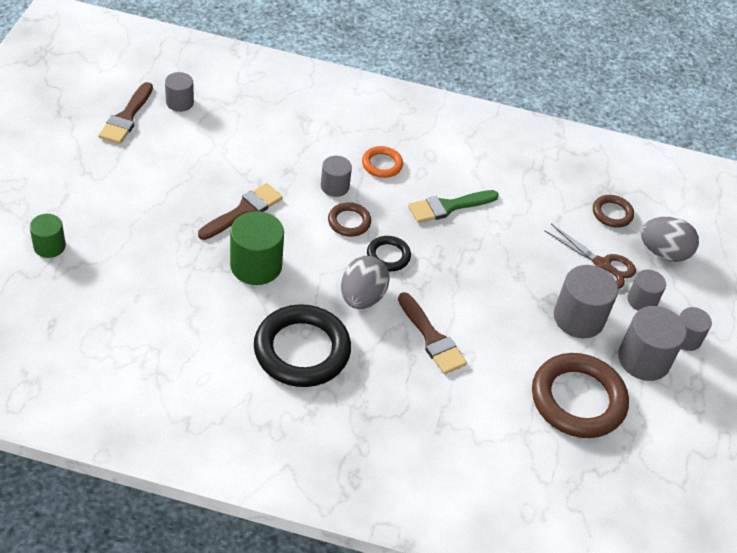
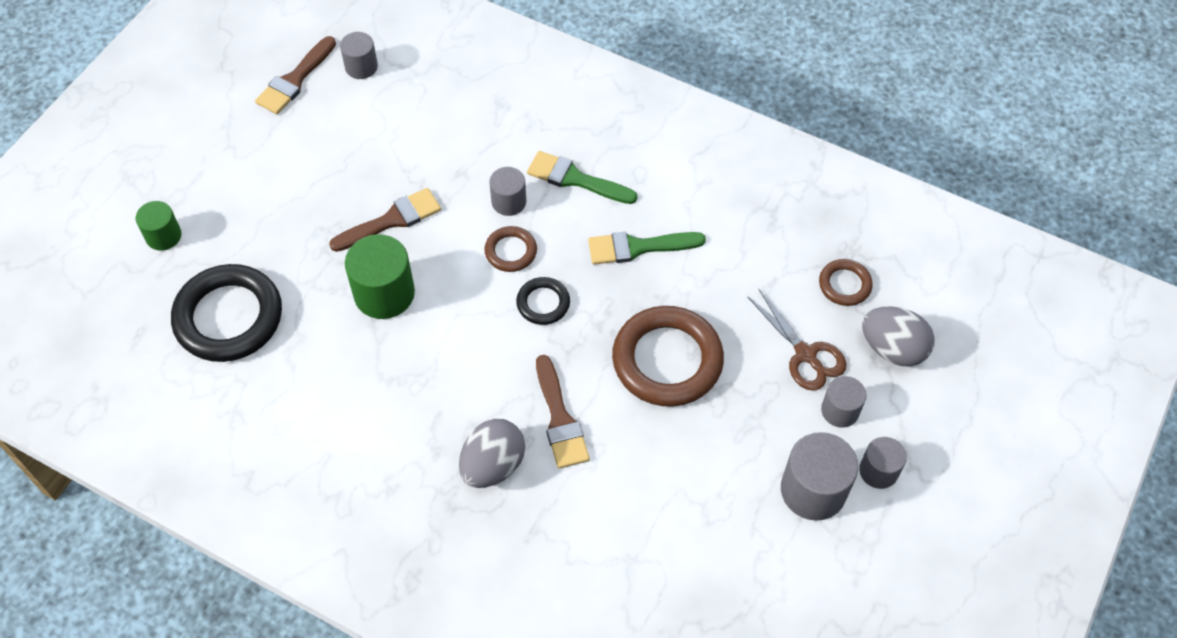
camera: 20 degrees right, 10 degrees up
black ring [254,304,351,387] -> black ring moved to [171,264,282,362]
grey egg [341,256,390,309] -> grey egg moved to [459,419,525,488]
orange ring [362,146,403,178] -> green brush [527,151,638,204]
brown ring [532,353,629,438] -> brown ring moved to [612,306,724,407]
grey cylinder [554,265,618,338] -> none

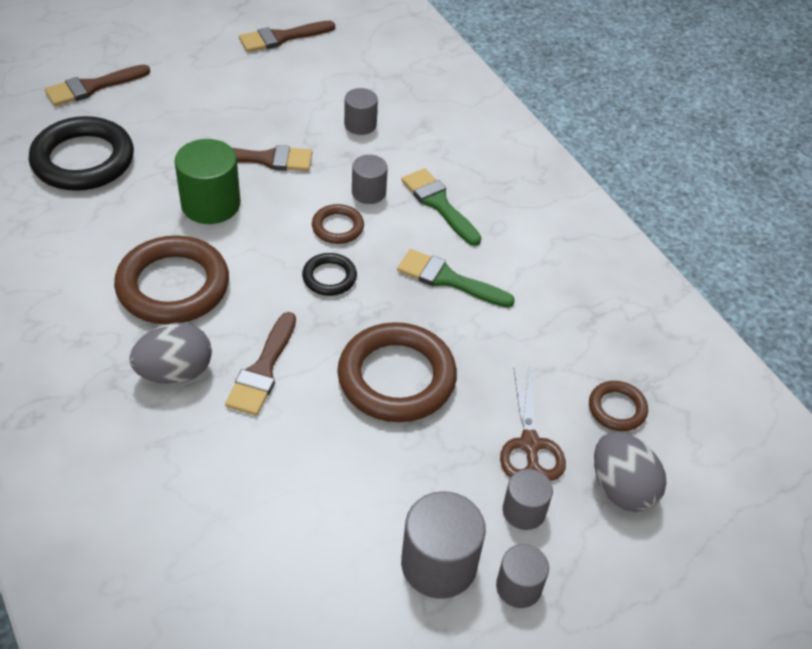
camera: 30 degrees right, 10 degrees down
green cylinder [136,201,181,251] -> brown brush [45,64,150,106]
grey cylinder [340,32,378,79] -> grey cylinder moved to [344,88,378,135]
none -> brown ring [114,236,229,324]

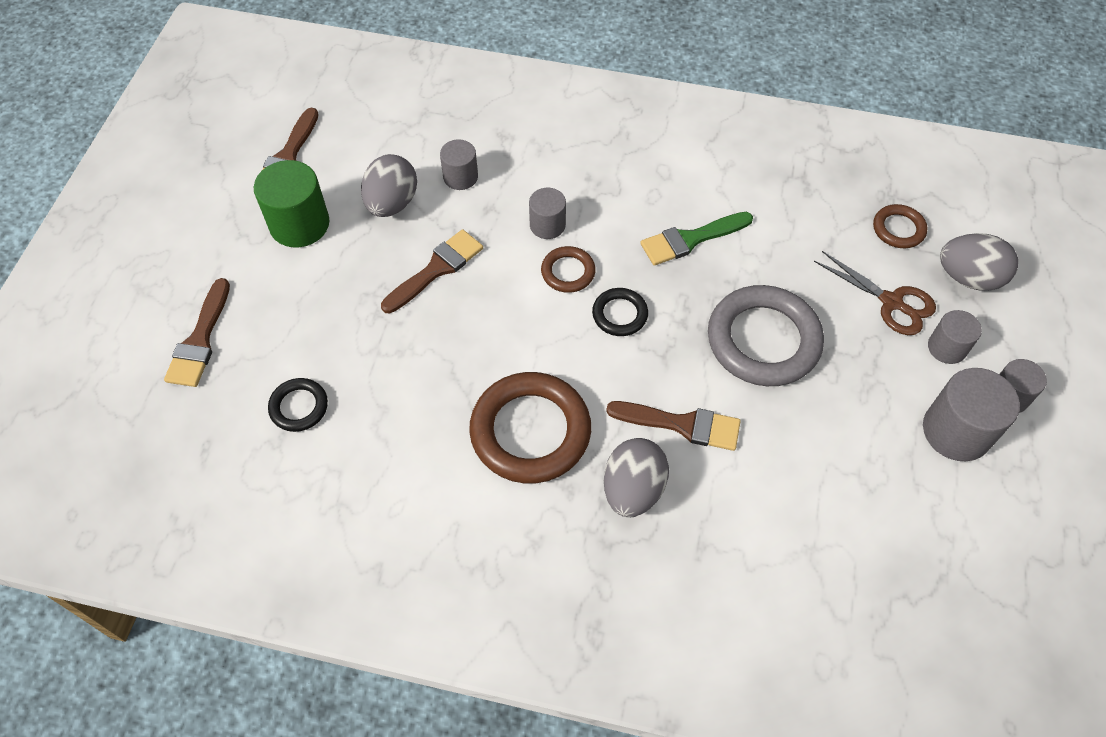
camera: 45 degrees left, 10 degrees up
black ring [29,116,134,191] -> black ring [268,378,328,432], size x0.50
green cylinder [174,139,241,224] -> green cylinder moved to [254,160,329,247]
brown brush [225,312,296,416] -> brown brush turned 45 degrees counterclockwise [606,401,741,451]
brown ring [337,322,457,422] -> grey ring [708,285,824,386]
green brush [402,168,482,246] -> none
none -> grey egg [361,154,417,217]

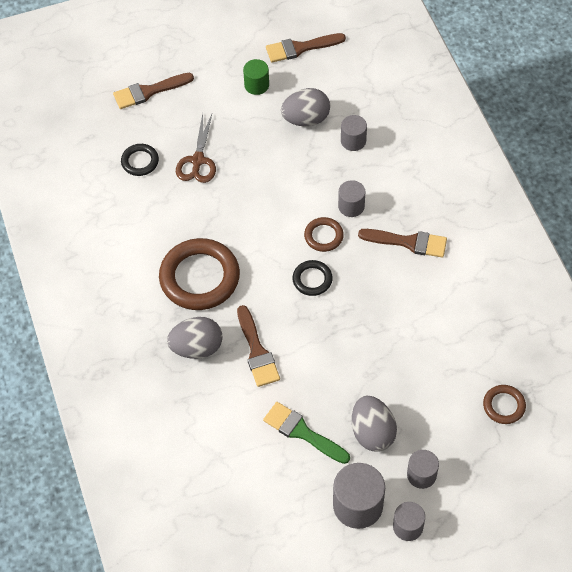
camera: 60 degrees right, 0 degrees up
green cylinder [254,160,329,247] -> green cylinder [243,59,269,95], size x0.60
brown brush [381,229,483,313] -> brown brush moved to [358,229,447,258]
green brush [641,212,753,265] -> green brush moved to [263,402,350,464]
grey ring [708,285,824,386] -> none
brown scissors [814,251,936,335] -> brown scissors moved to [176,113,216,183]
grey egg [940,233,1018,291] -> grey egg moved to [352,396,397,452]

